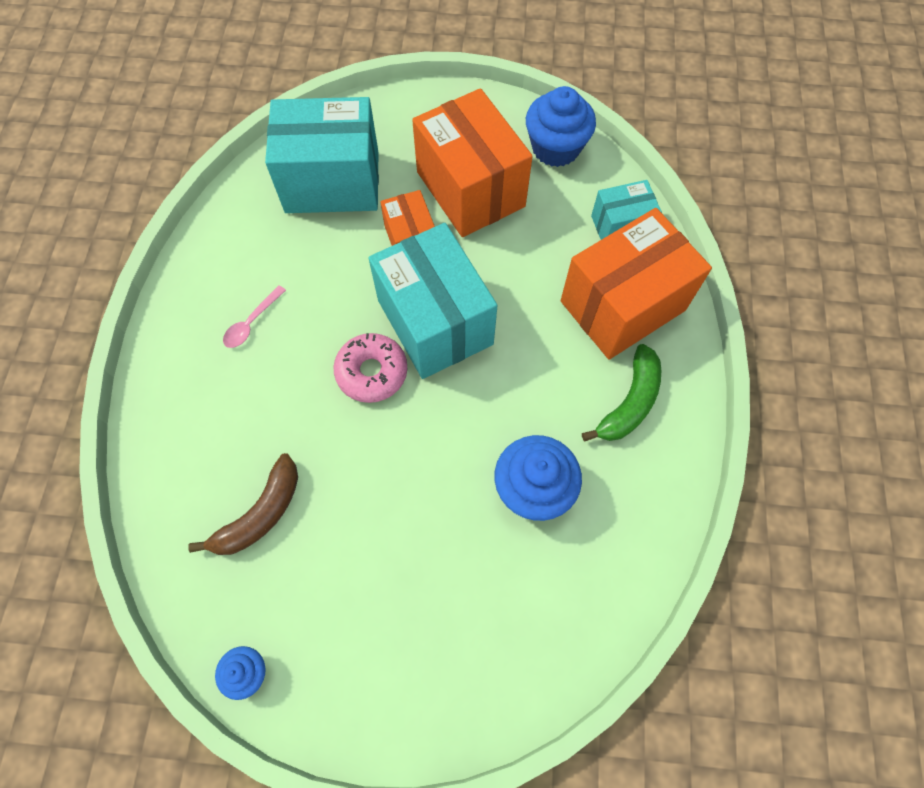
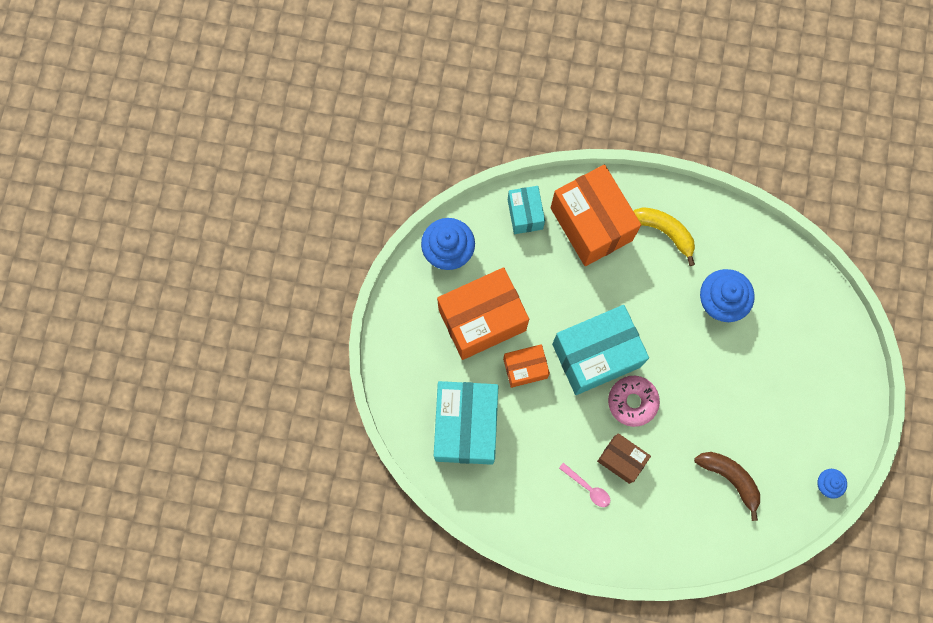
camera: 85 degrees left, 10 degrees up
green banana [582,344,661,441] -> yellow banana [633,207,695,266]
none -> brown box [597,433,651,484]

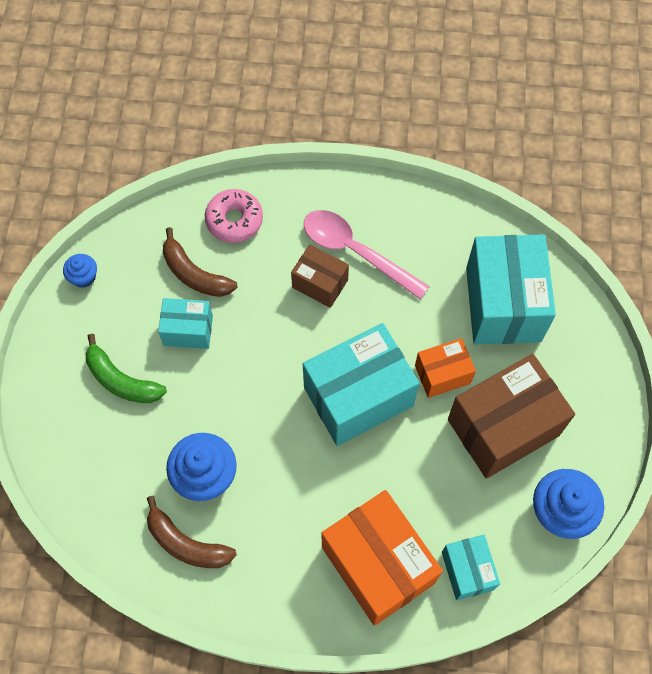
camera: 175 degrees right, 10 degrees down
orange box [437,267,529,360] -> brown box [448,354,575,479]
pink spoon [559,463,610,507] -> pink spoon [304,210,430,300], size x2.07
pink donut [608,376,660,427] -> pink donut moved to [205,189,263,243]
yellow banana [633,207,695,266] -> none
none -> green banana [86,334,167,403]
none -> brown banana [147,496,237,568]
none -> turquoise box [158,298,213,349]

